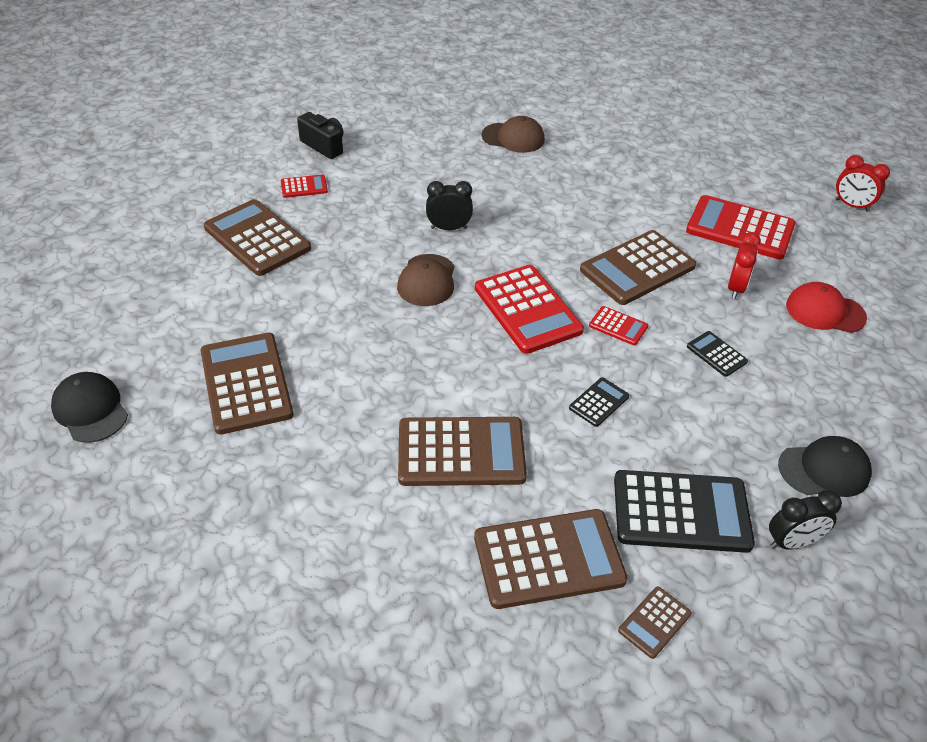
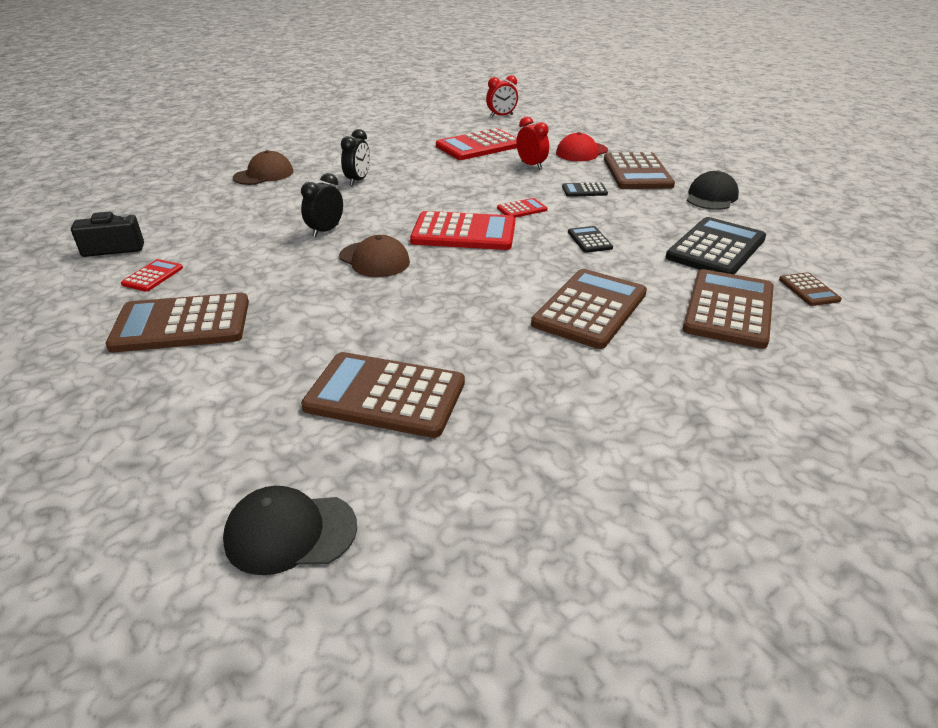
camera: 55 degrees left, 10 degrees down
brown calculator [580,230,696,305] -> brown calculator moved to [604,152,675,189]
black clock [769,490,842,550] -> black clock moved to [341,129,370,186]

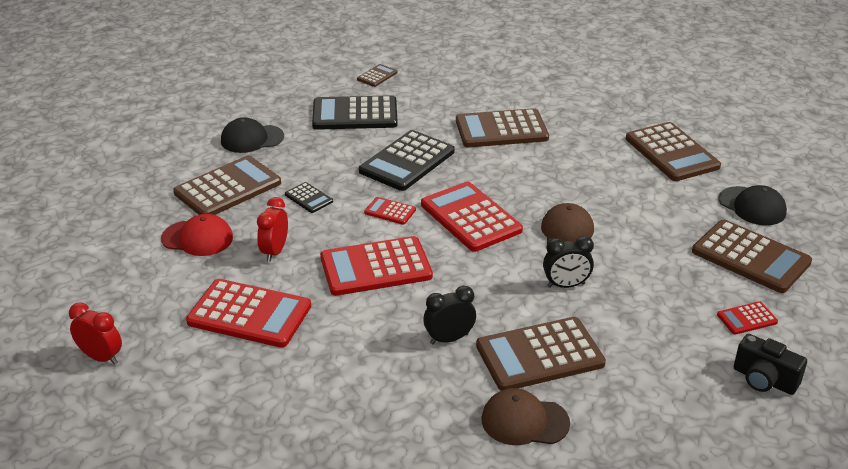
camera: 130 degrees left, 0 degrees up
black cap [223,486,357,575] -> black cap moved to [718,185,787,225]
black calculator [568,226,613,253] -> black calculator [359,130,455,191], size x2.12
brown calculator [683,269,774,349] -> brown calculator moved to [476,317,606,391]
none -> red calculator [320,236,433,296]

